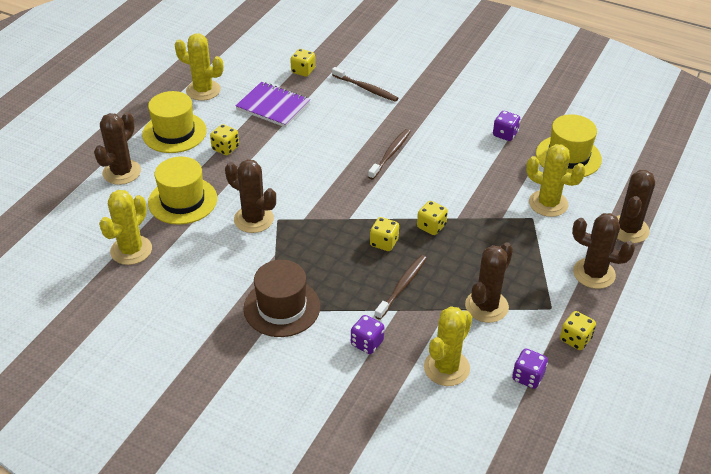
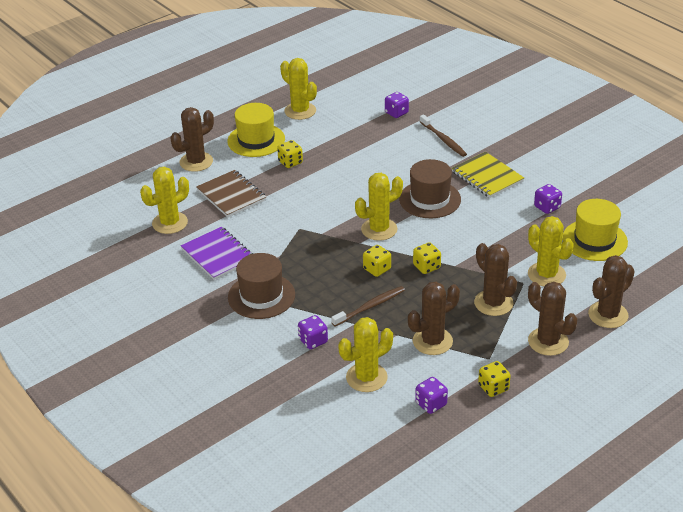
camera: 25 degrees right, 5 degrees down
yellow hat [148,157,217,225] -> brown notebook [196,170,266,217]
brown cactus [225,159,276,233] -> brown cactus moved to [474,243,517,316]
purple notebook [235,82,310,127] -> purple notebook moved to [181,227,253,280]
yellow dice [290,49,315,77] -> purple dice [385,92,409,118]
brown toothbrush [368,129,411,180] -> brown hat [399,159,461,218]
none -> yellow cactus [355,173,403,241]
none -> yellow notebook [452,152,524,198]

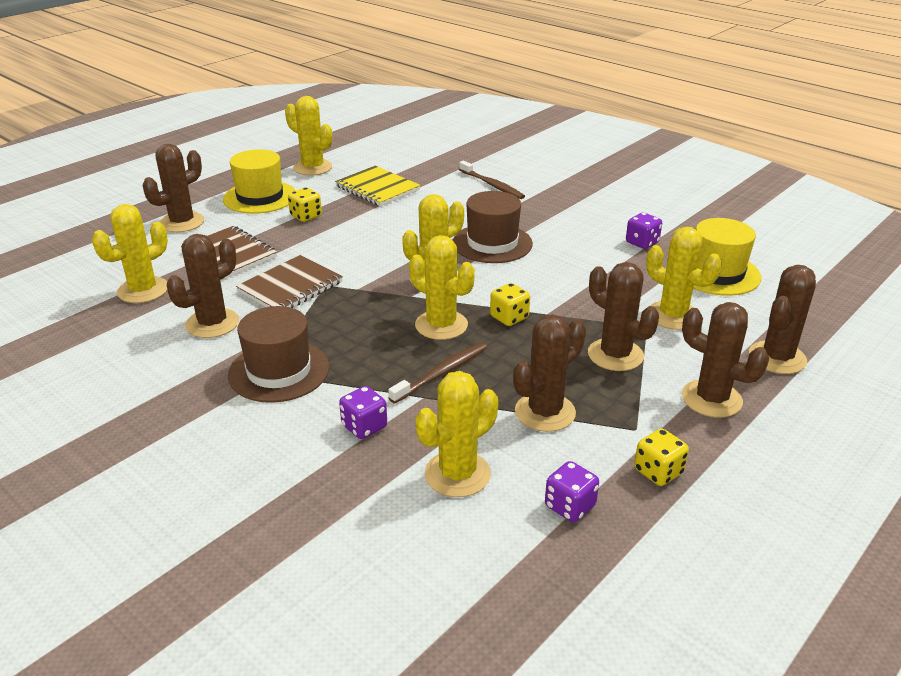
camera: 10 degrees left, 5 degrees down
purple notebook [181,227,253,280] -> brown cactus [167,234,239,338]
yellow dice [363,245,391,277] -> yellow cactus [409,235,475,340]
purple dice [385,92,409,118] -> none
yellow notebook [452,152,524,198] -> yellow notebook moved to [335,166,421,207]
none -> brown notebook [236,255,343,308]

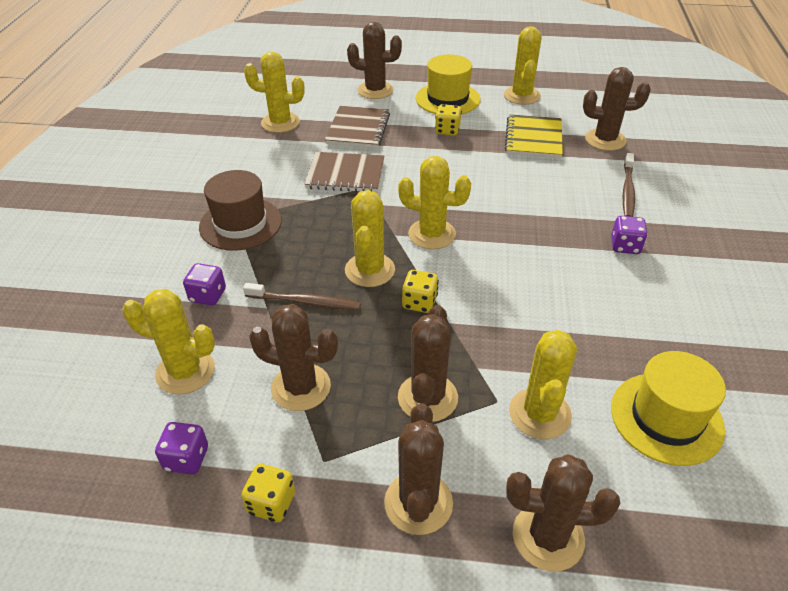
camera: 55 degrees right, 10 degrees up
brown cactus [167,234,239,338] -> brown cactus moved to [583,67,651,151]
brown hat [453,191,533,263] -> none
purple dice [626,212,662,249] -> purple dice moved to [611,216,648,254]

